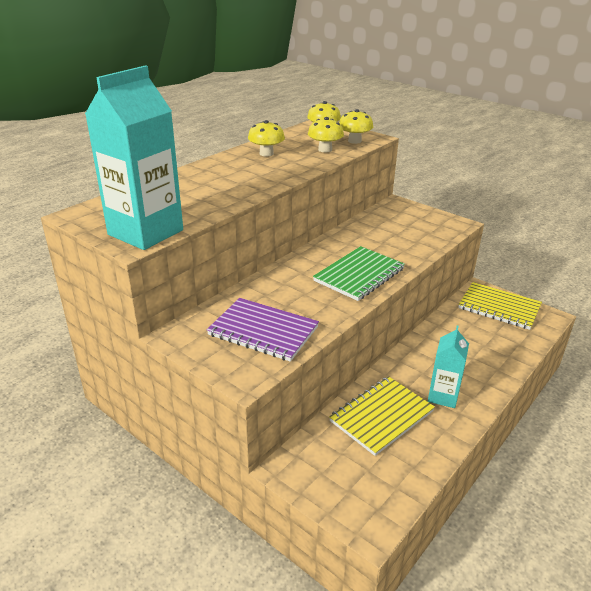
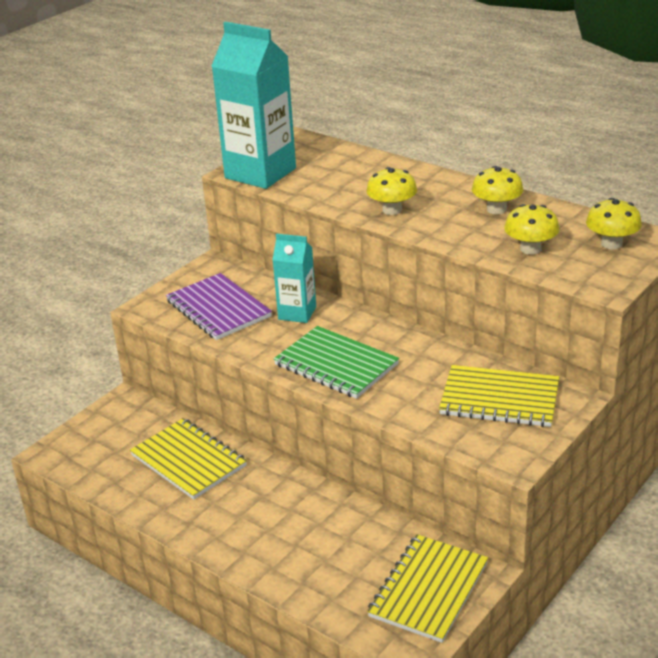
camera: 90 degrees right, 0 degrees up
purple notebook [207,298,319,362] -> purple notebook turned 60 degrees counterclockwise [166,273,272,340]
yellow mushroom [339,109,373,144] -> yellow mushroom moved to [366,167,417,215]
turquoise carton [428,326,469,408] -> turquoise carton moved to [272,234,316,323]
none -> yellow notebook [439,365,559,427]

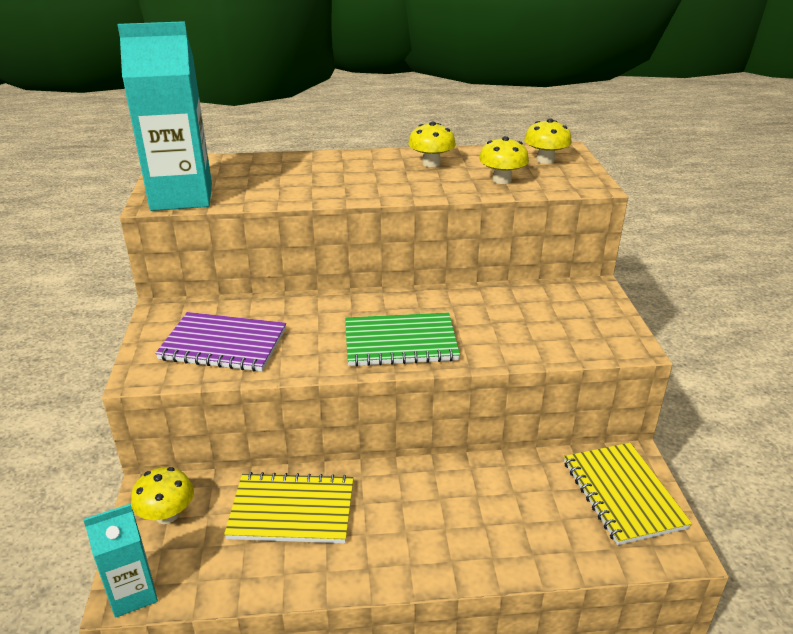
camera: 45 degrees left, 0 degrees up
turquoise carton [272,234,316,323] -> turquoise carton moved to [83,504,158,618]
yellow mushroom [366,167,417,215] -> yellow mushroom moved to [131,467,194,524]
yellow notebook [439,365,559,427] -> none

